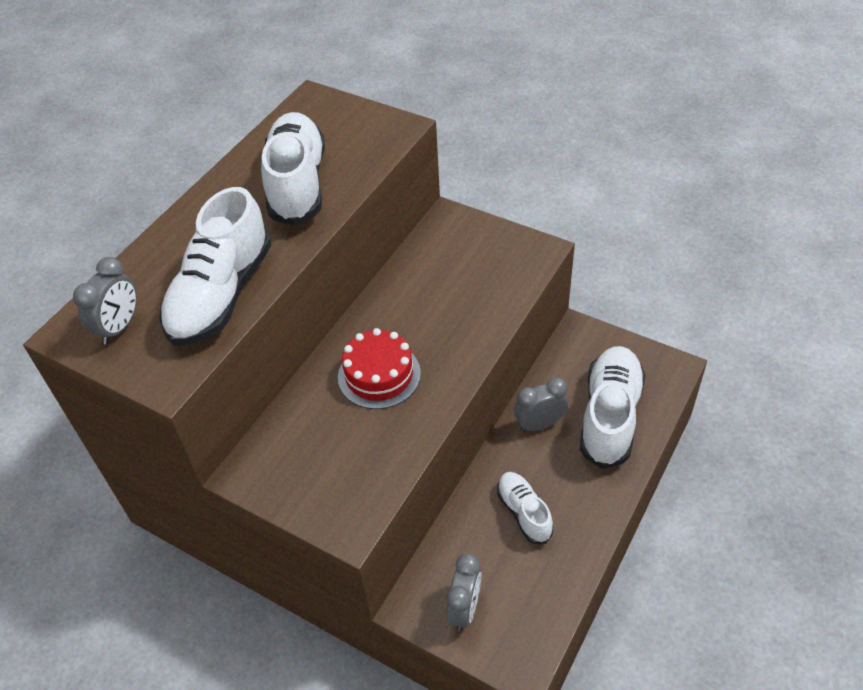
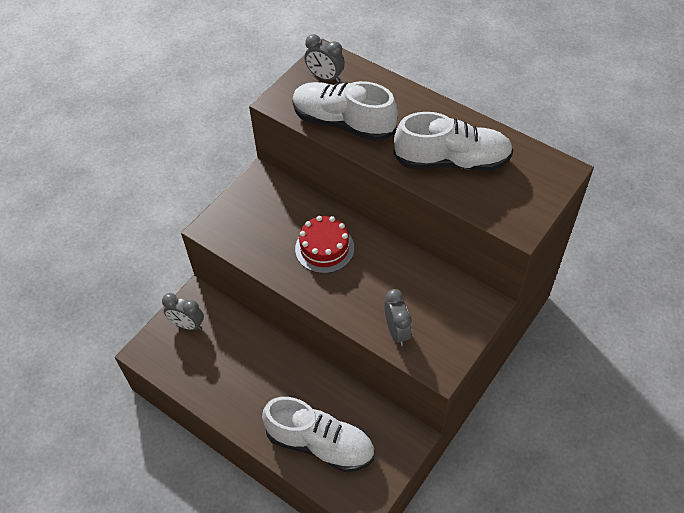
camera: 95 degrees right, 5 degrees up
white shoe [497,472,553,544] -> none
grey clock [514,377,568,432] -> grey clock moved to [384,289,412,346]

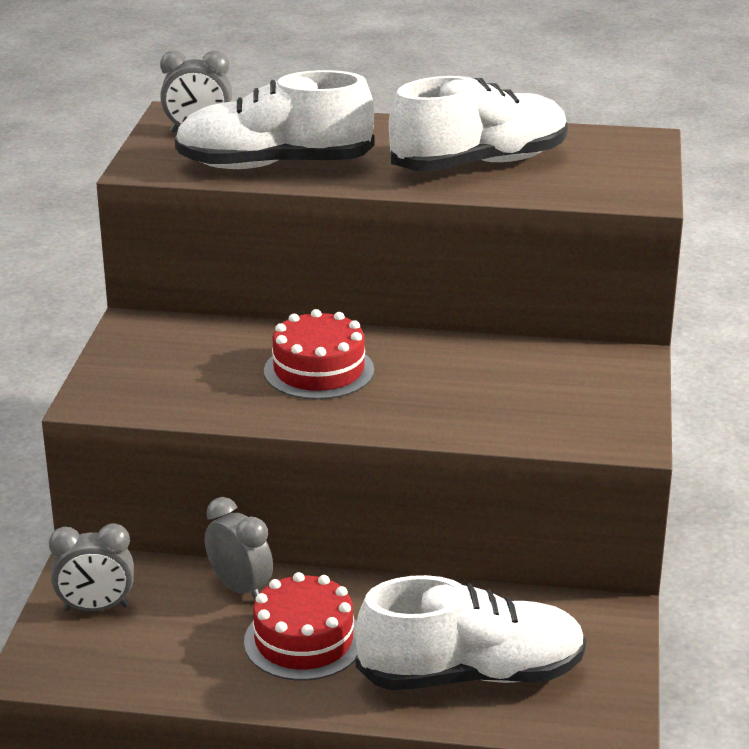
camera: 30 degrees left, 25 degrees down
grey clock [384,289,412,346] -> grey clock moved to [205,497,273,599]
none -> red cake [244,572,357,681]

